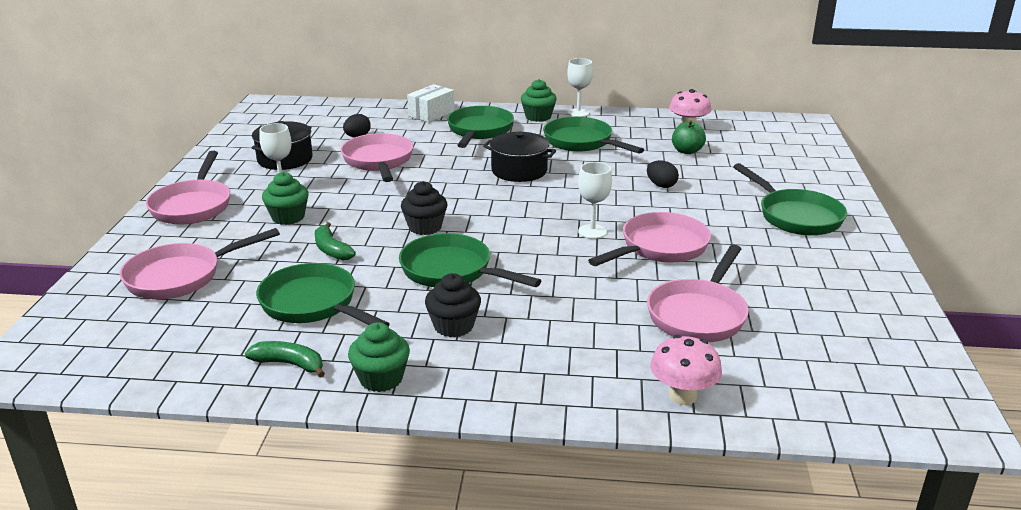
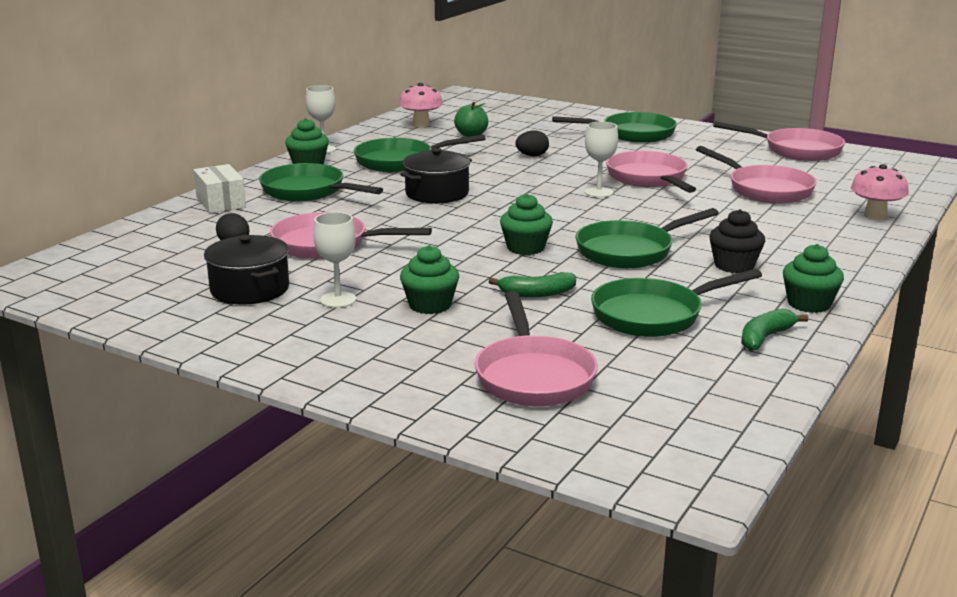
camera: 65 degrees left, 5 degrees down
pink pan [146,151,230,225] -> pink pan moved to [713,121,845,161]
black cupcake [401,181,447,235] -> green cupcake [500,193,553,255]

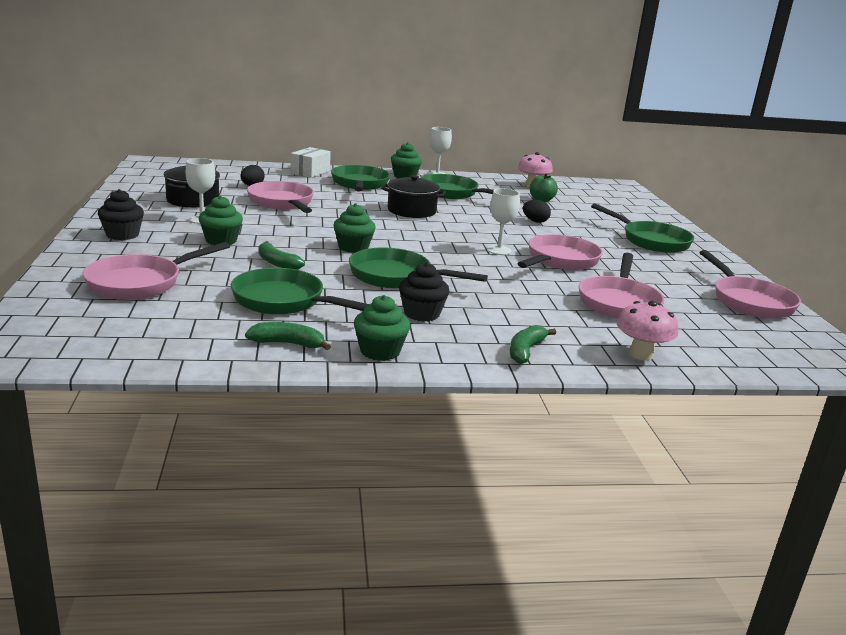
camera: 50 degrees right, 0 degrees up
none -> black cupcake [98,189,144,240]
none -> green banana [510,325,556,364]

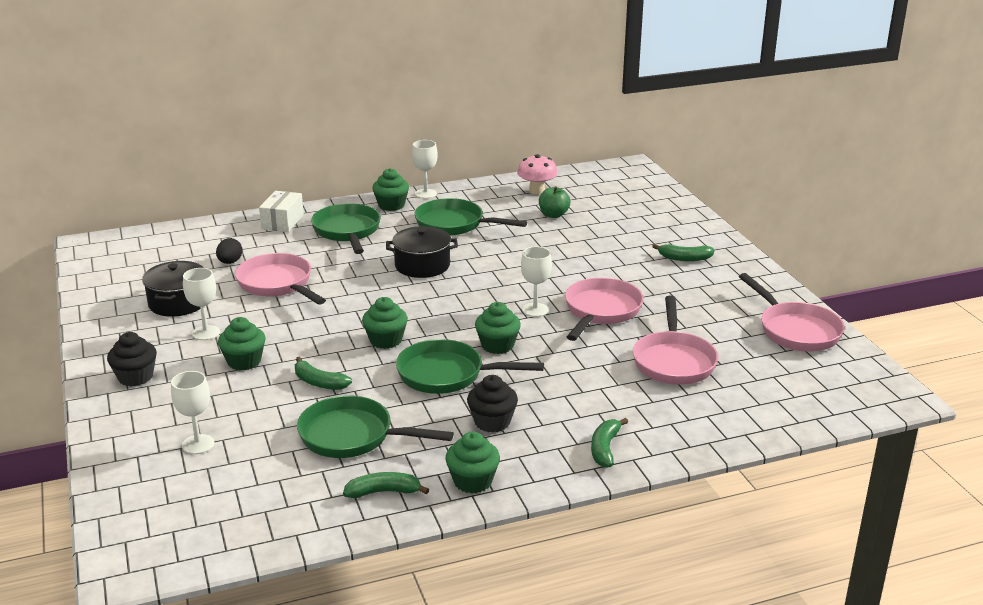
camera: 10 degrees left, 5 degrees up
pink pan [83,242,230,300] -> white goblet [171,371,215,454]
black egg [523,200,551,223] -> none
green pan [591,204,694,253] -> green banana [652,244,715,261]
pink mushroom [617,301,678,360] -> none
none -> green cupcake [475,302,521,354]

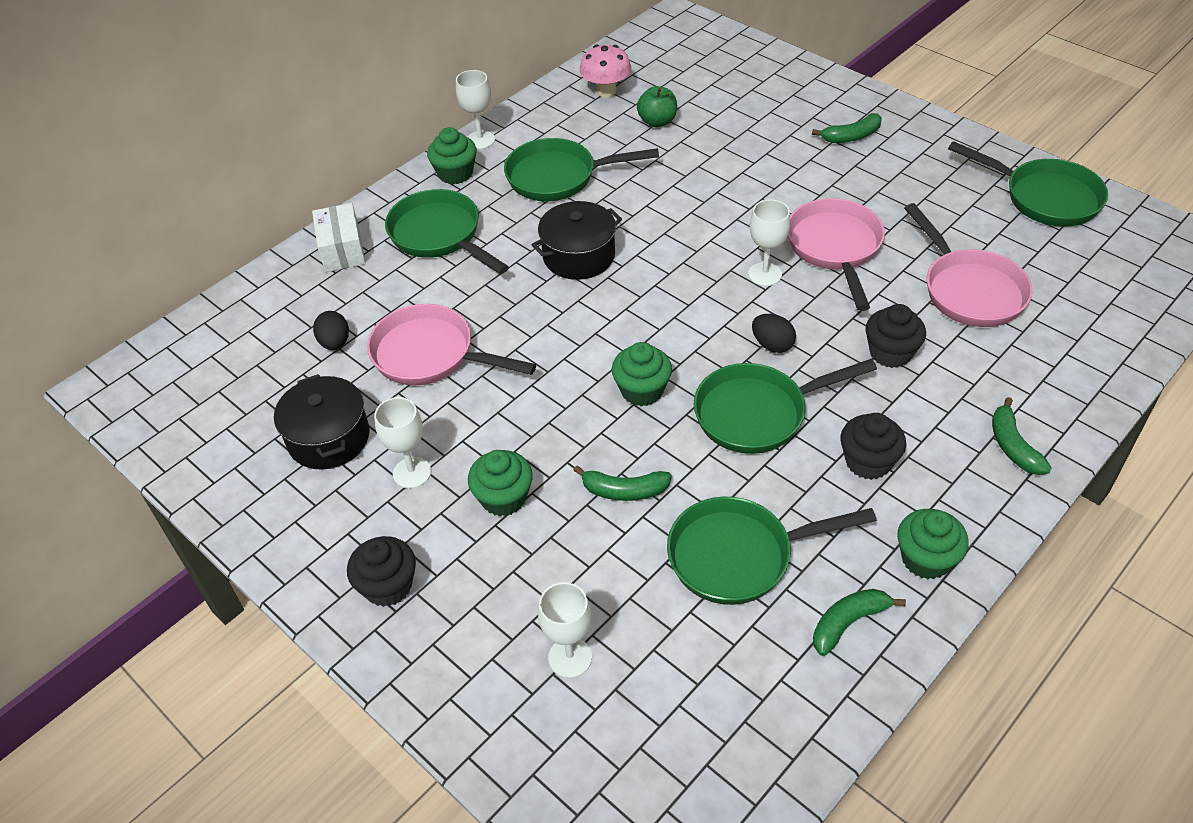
camera: 25 degrees left, 20 degrees up
green cupcake [475,302,521,354] -> black egg [752,314,796,353]
pink pan [739,273,845,352] -> green pan [948,141,1108,227]
none -> black cupcake [866,304,926,368]

